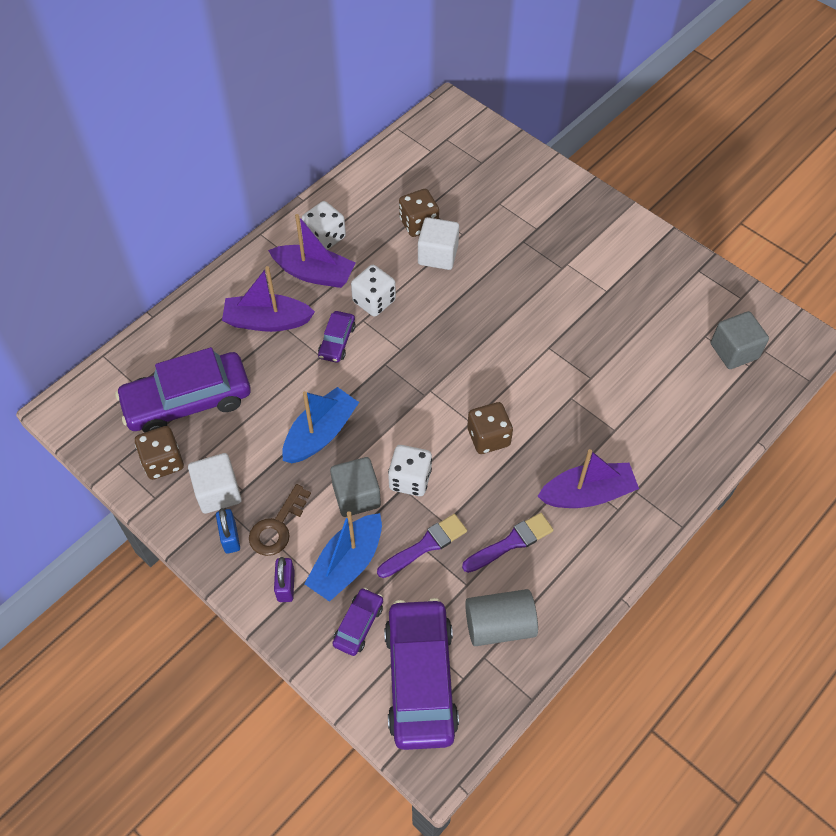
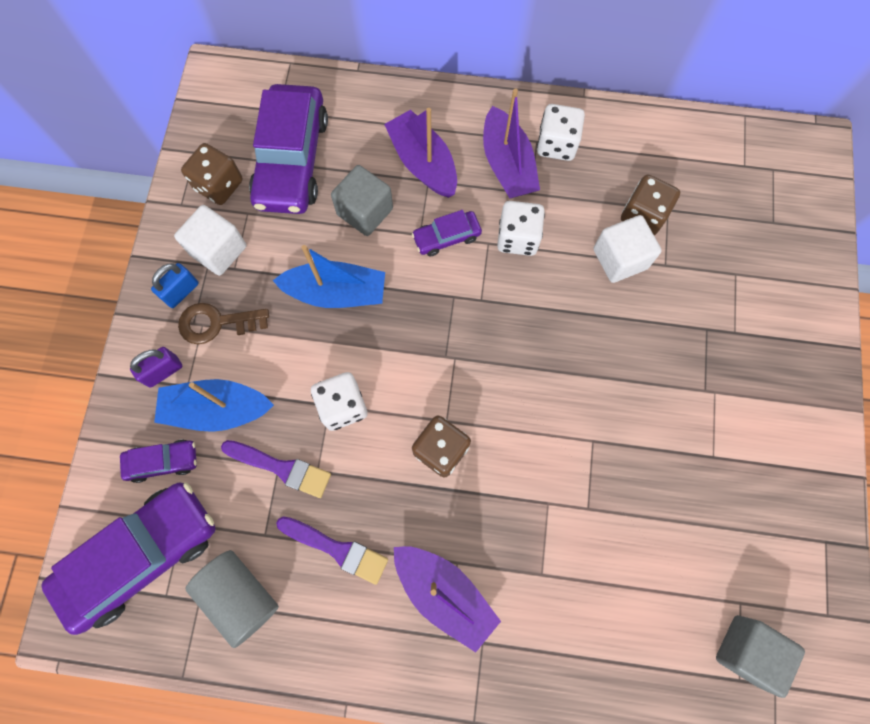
camera: 55 degrees right, 15 degrees up
purple car [115,347,251,433] -> purple car turned 120 degrees counterclockwise [249,84,328,214]
grey cube [330,457,381,517] -> grey cube moved to [331,165,393,236]

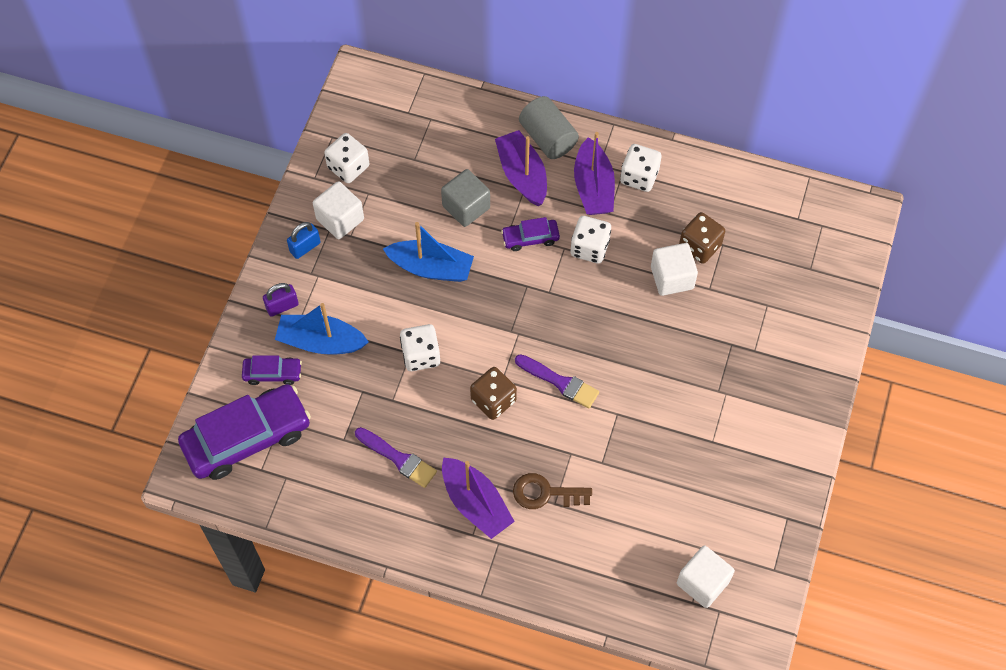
camera: 10 degrees right, 10 degrees down
brown key [178,303,269,344] -> brown key moved to [513,473,592,509]
brown dice [181,143,243,205] -> white dice [324,133,369,183]
grey cylinder [186,550,279,648] -> grey cylinder moved to [519,96,579,159]
purple brush [221,440,331,498] -> purple brush moved to [515,354,599,408]
purple car [249,84,328,214] -> none
grey cube [716,615,805,698] -> white cube [677,546,735,608]

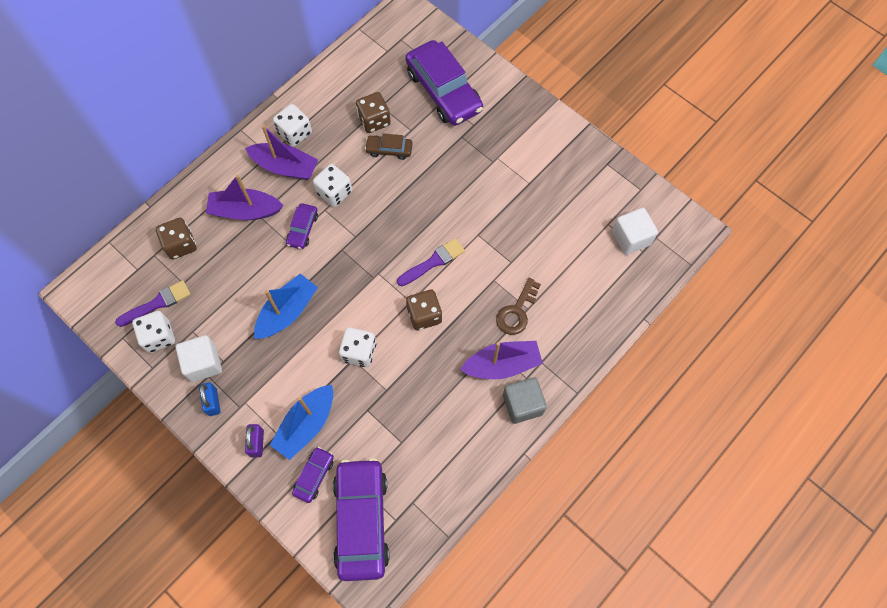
camera: 65 degrees left, 5 degrees up
purple brush [355,427,437,488] -> purple brush moved to [115,280,191,327]
grey cube [441,169,490,227] -> grey cube moved to [503,377,547,424]
grey cylinder [519,96,579,159] -> none
white cube [651,243,698,296] -> brown car [365,133,413,160]
none -> brown dice [156,218,197,260]
none -> purple car [405,40,483,126]

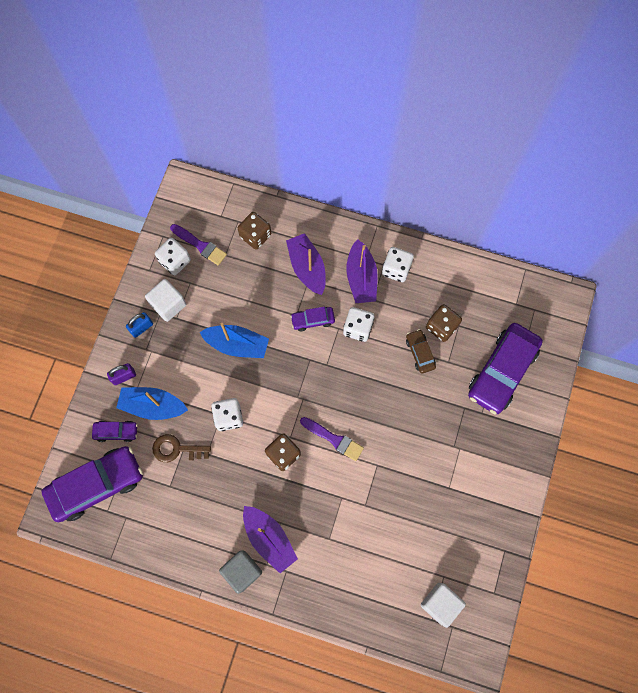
camera: 65 degrees right, 5 degrees up
brown key [496,278,541,335] -> brown key moved to [152,434,211,462]

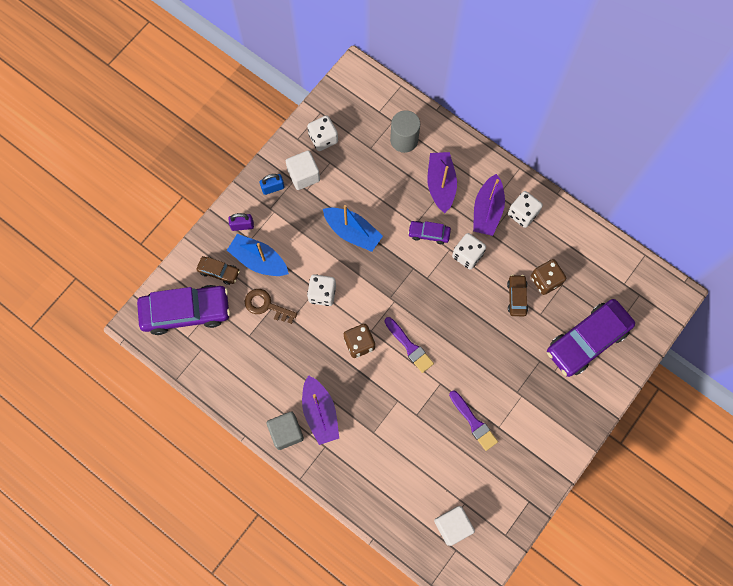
camera: 20 degrees right, 0 degrees up
purple car [92,421,138,442] -> brown car [196,256,240,285]
purple brush [170,224,227,266] -> purple brush moved to [449,390,498,451]
brown dice [238,212,271,250] -> grey cylinder [390,110,420,153]

